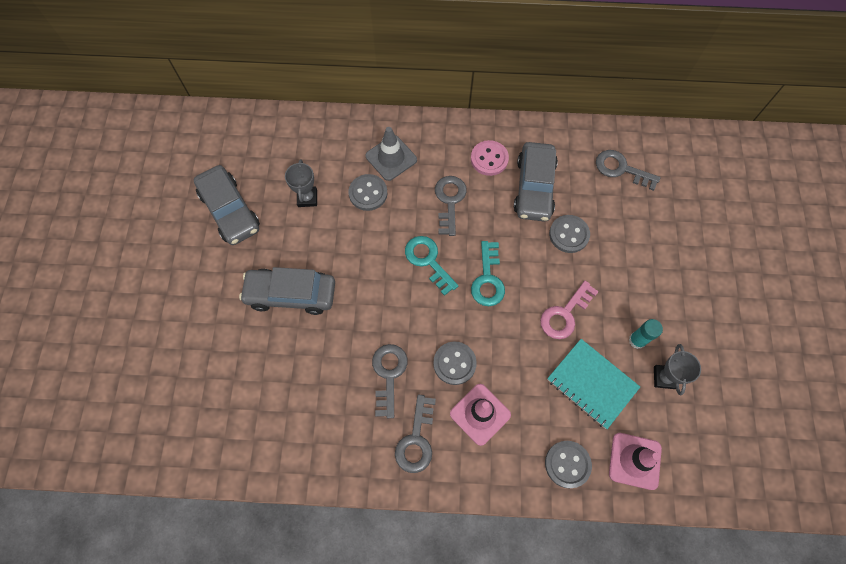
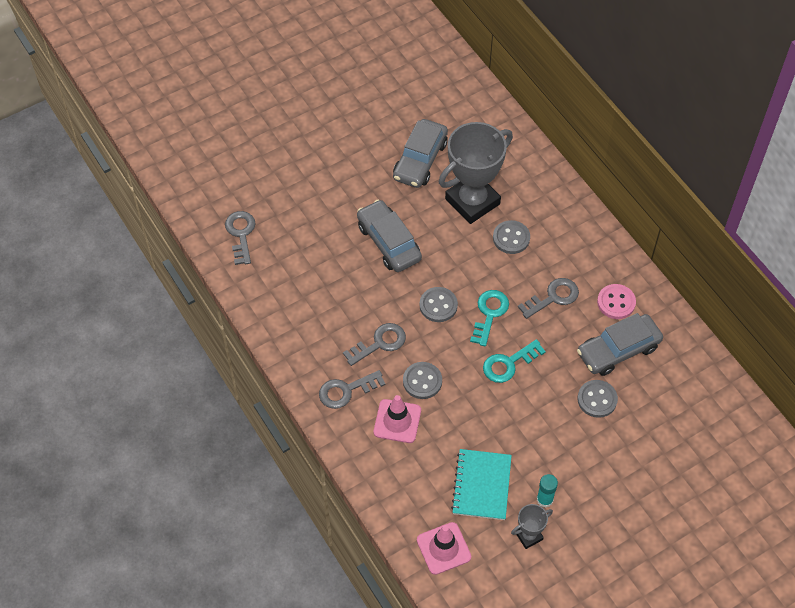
camera: 55 degrees right, 10 degrees down
grey trophy [285,160,317,207] -> grey trophy [439,122,513,224], size x2.20
grey traffic cone [365,127,417,181] -> none
pink key [540,281,599,339] -> none
grey button [545,441,592,488] -> grey button moved to [419,287,458,322]
grey key [596,150,661,191] -> grey key moved to [225,211,256,265]

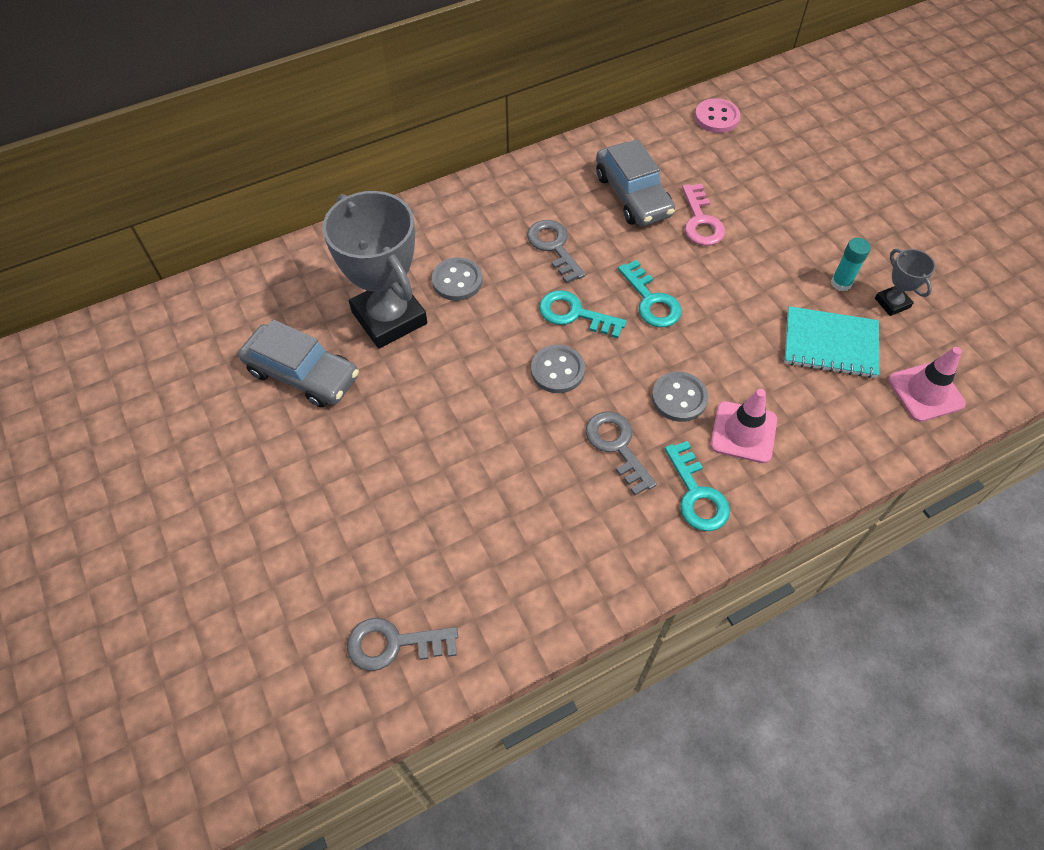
camera: 85 degrees left, 0 degrees up
grey key [319,370,386,409] -> turquoise key [665,441,730,531]
grey car [357,200,422,272] -> none
grey button [577,380,618,418] -> pink key [682,184,725,246]
pink button [597,284,636,319] -> pink button moved to [695,98,740,133]

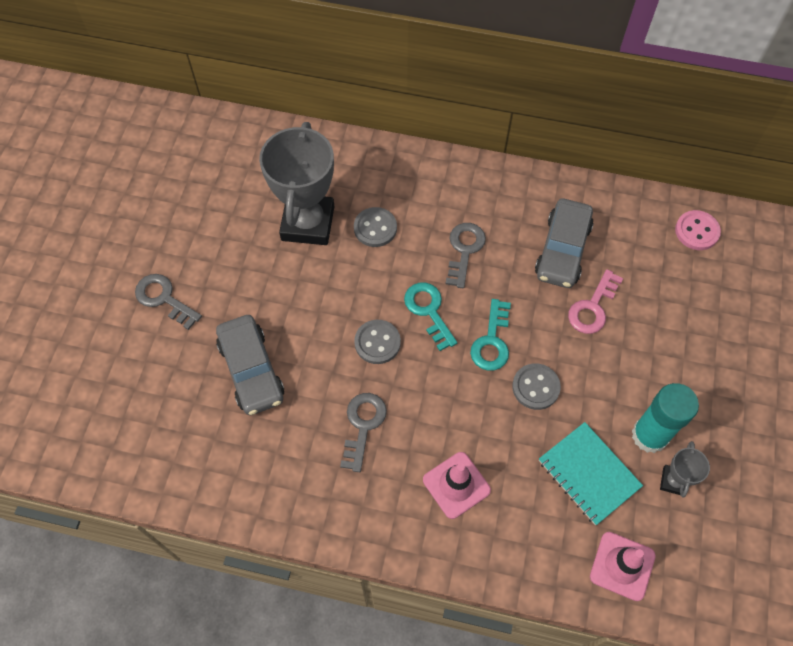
camera: 40 degrees right, 5 degrees up
grey car [238,320,359,408] -> grey car moved to [216,315,284,415]
grey key [347,618,458,671] -> grey key moved to [135,274,202,330]
grey button [652,371,708,422] -> grey button moved to [512,363,561,410]
turquoise key [665,441,730,531] -> none
turquoise glue stick [831,238,871,291] -> turquoise glue stick [632,383,699,453], size x1.85

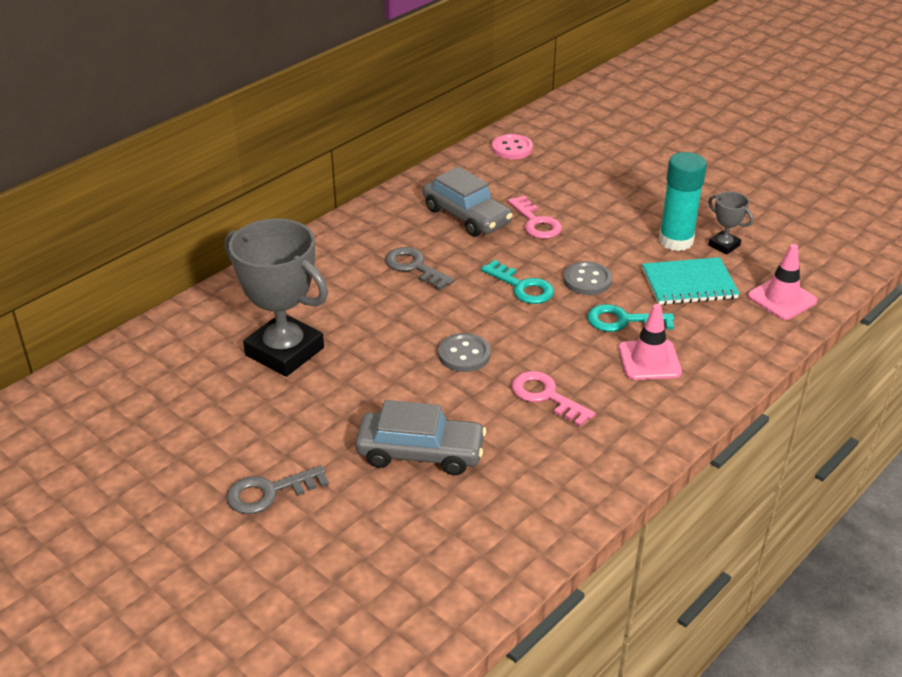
camera: 60 degrees left, 25 degrees down
grey key [340,393,387,472] -> pink key [511,371,595,427]
grey button [354,207,397,247] -> none
turquoise key [404,283,457,351] -> turquoise key moved to [587,304,674,332]

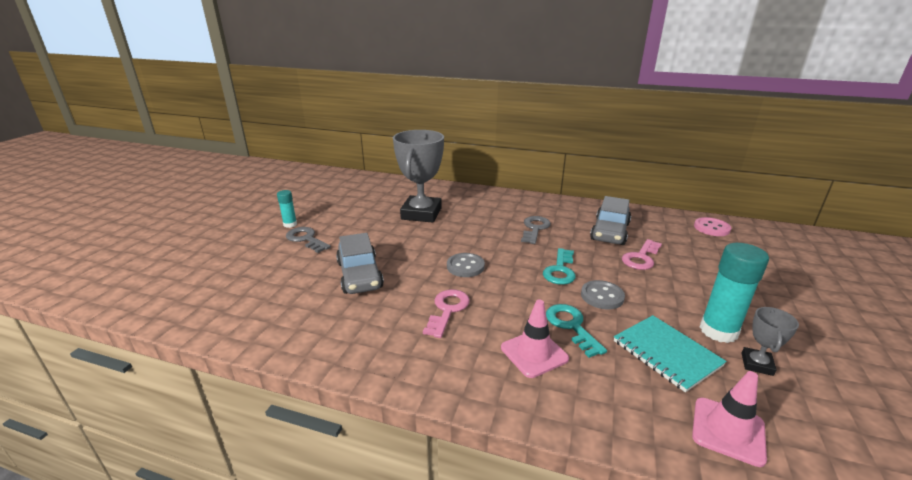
camera: 65 degrees right, 10 degrees down
none -> turquoise glue stick [277,190,297,228]

